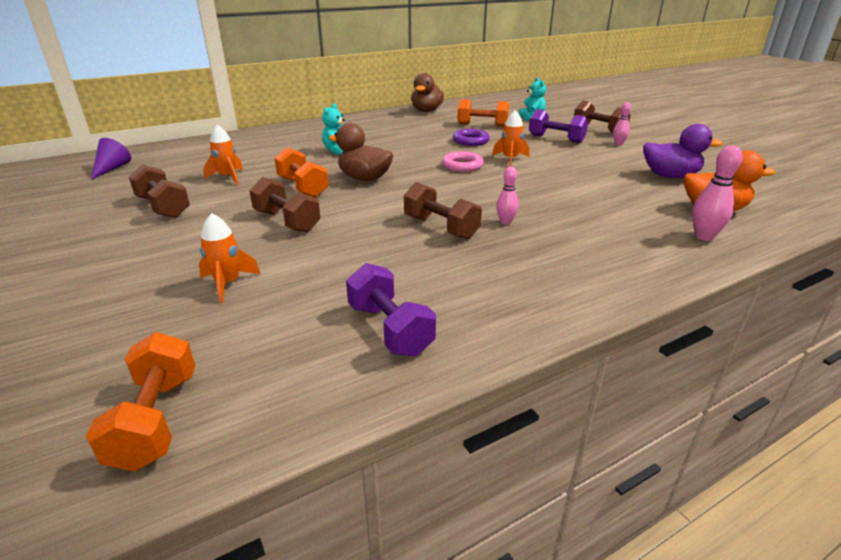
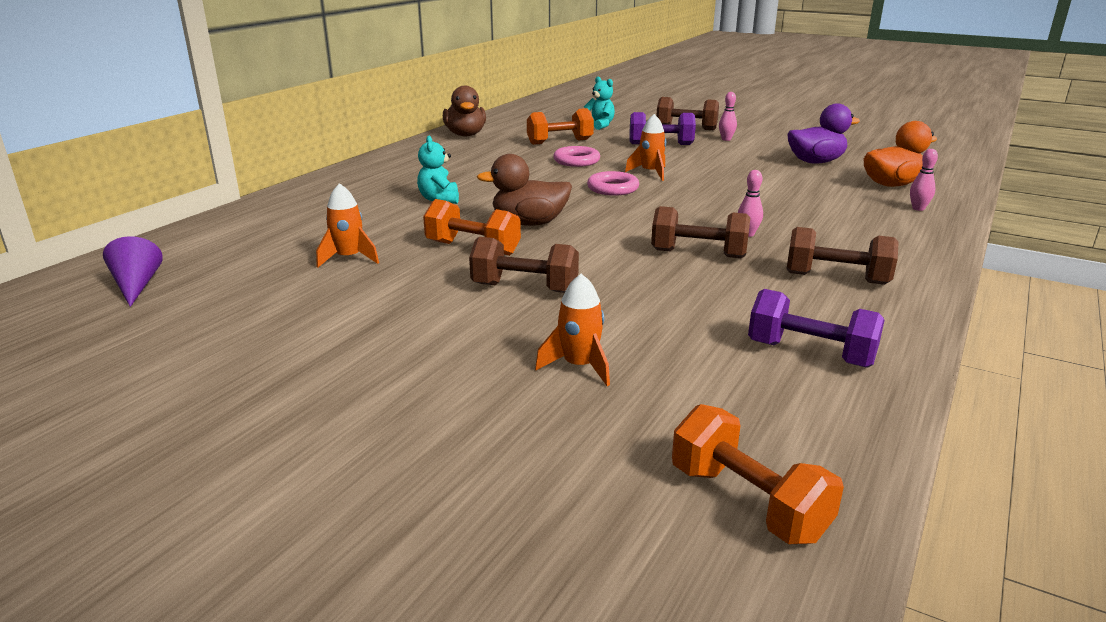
camera: 30 degrees left, 5 degrees down
brown dumbbell [129,164,190,218] -> brown dumbbell moved to [787,227,899,285]
purple ring [453,129,490,146] -> pink ring [553,146,600,167]
pink bowling pin [692,145,743,241] -> pink bowling pin [910,149,938,211], size x0.65

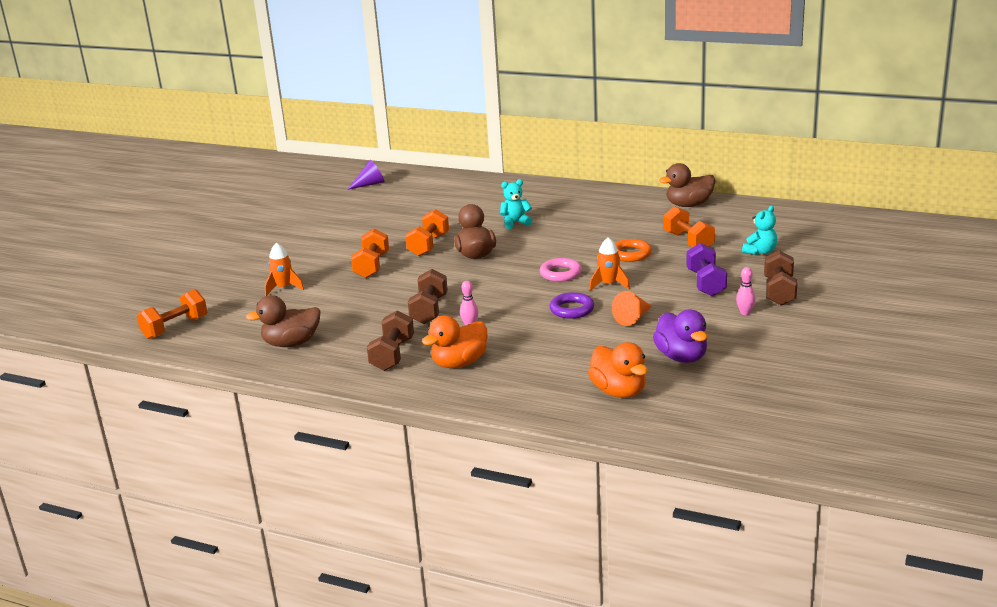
camera: 85 degrees right, 0 degrees up
orange rocket [316,183,379,268] -> none
brown dumbbell [469,237,579,293] -> orange dumbbell [351,228,389,278]
pink ring [553,146,600,167] -> orange ring [615,239,652,262]
purple dumbbell [748,289,885,368] -> brown duck [246,295,321,347]
pink bowling pin [910,149,938,211] -> none
none -> orange duck [422,315,487,368]
none -> purple ring [549,292,594,319]
none -> orange cone [612,291,652,326]

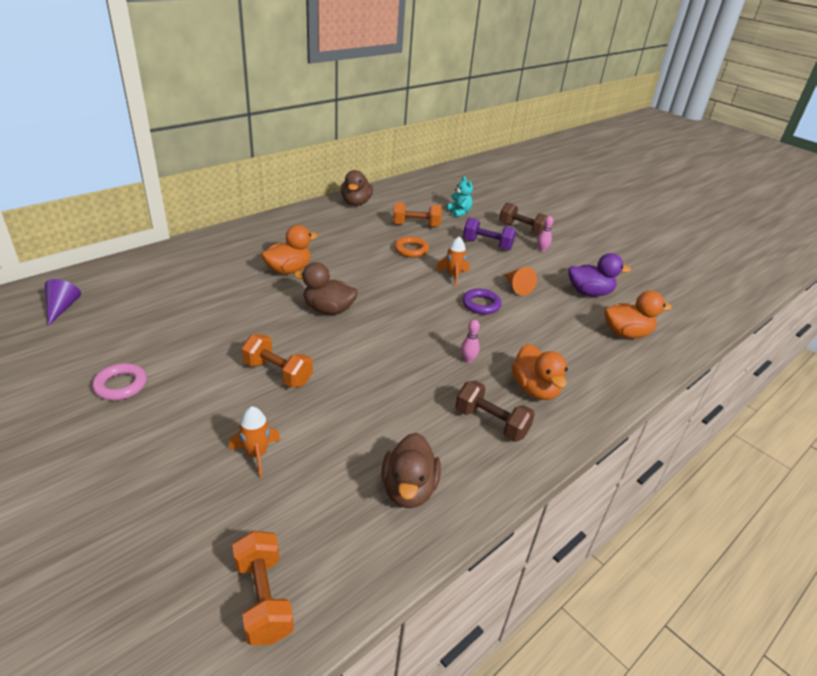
camera: 70 degrees left, 10 degrees up
orange dumbbell [405,209,449,256] -> none
brown dumbbell [408,269,448,324] -> none
turquoise teddy bear [500,179,533,229] -> orange duck [261,225,318,274]
pink ring [540,258,582,282] -> pink ring moved to [92,363,147,400]

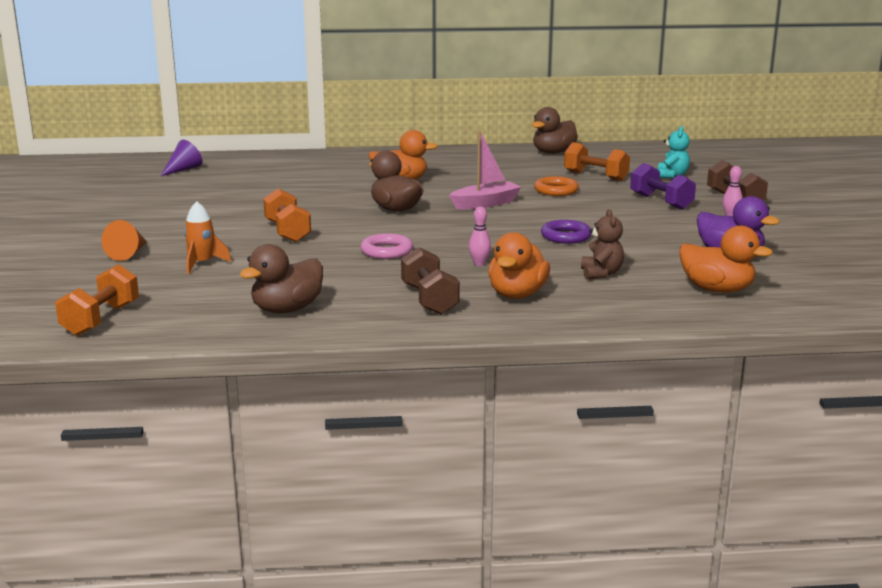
camera: 40 degrees right, 15 degrees down
pink ring [92,363,147,400] -> pink ring moved to [361,234,413,259]
orange rocket [436,237,470,287] -> none
orange cone [504,267,537,296] -> orange cone moved to [101,220,147,261]
none -> pink boat [449,130,521,209]
none -> brown teddy bear [581,209,624,280]

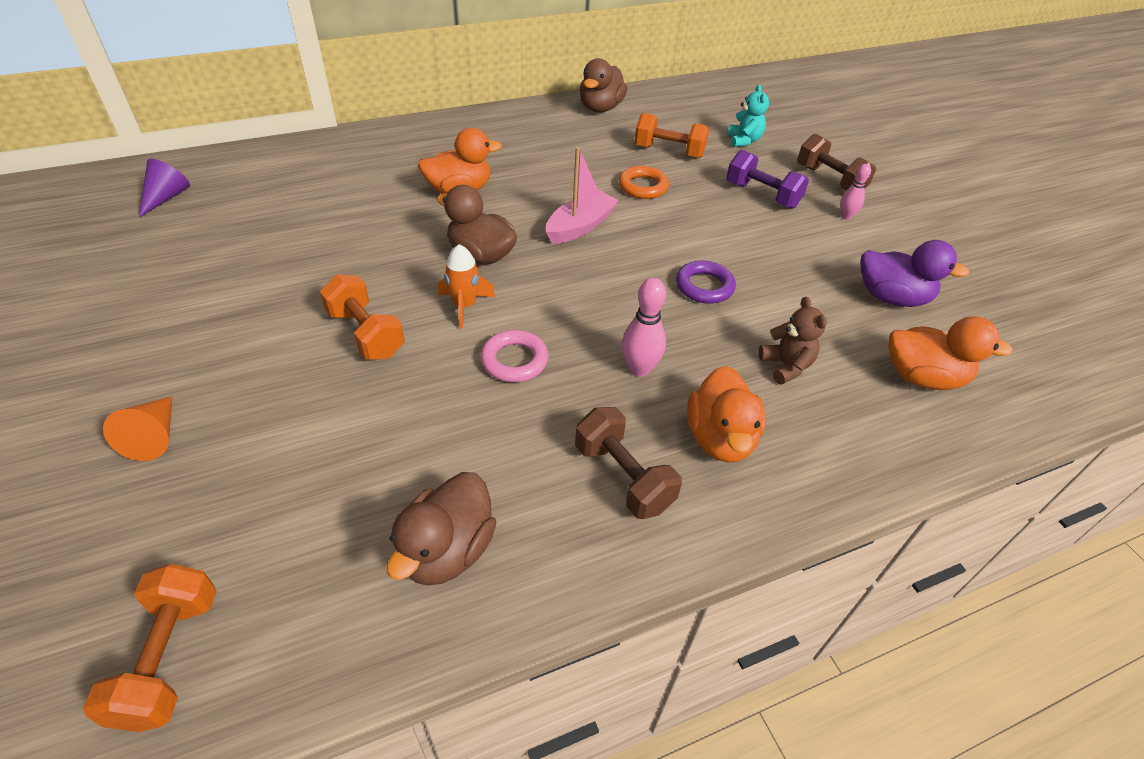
camera: 20 degrees left, 25 degrees up
orange rocket [184,202,231,274] -> orange rocket moved to [438,244,495,329]
pink bowling pin [469,207,491,266] -> pink bowling pin [622,278,666,377], size x1.53

